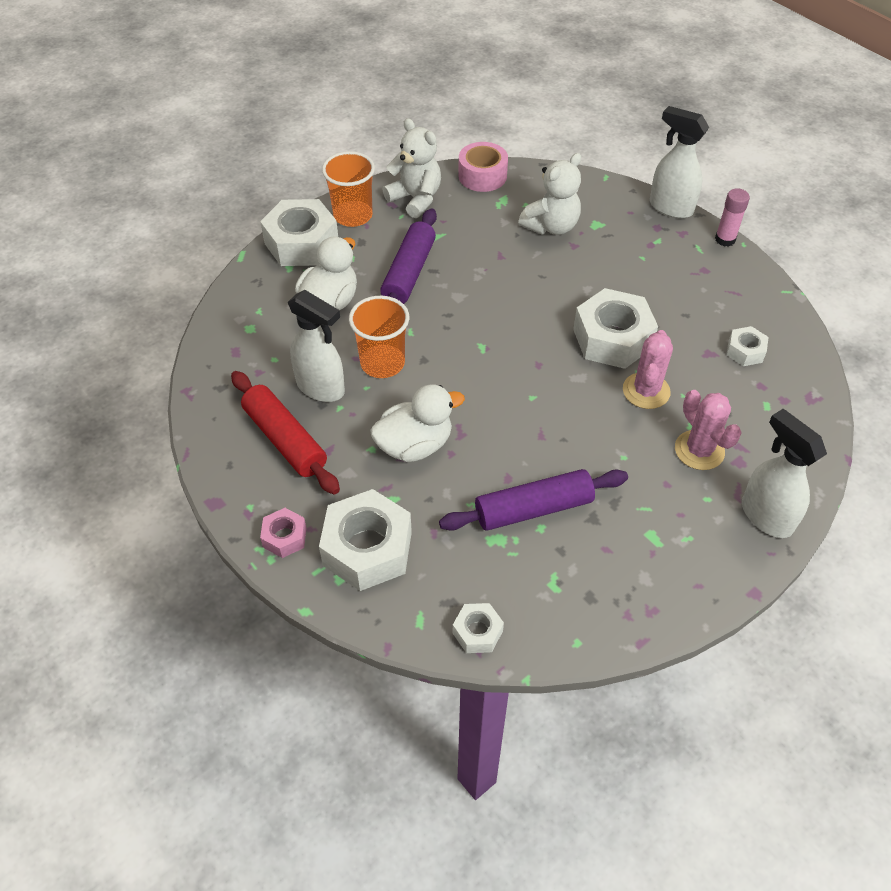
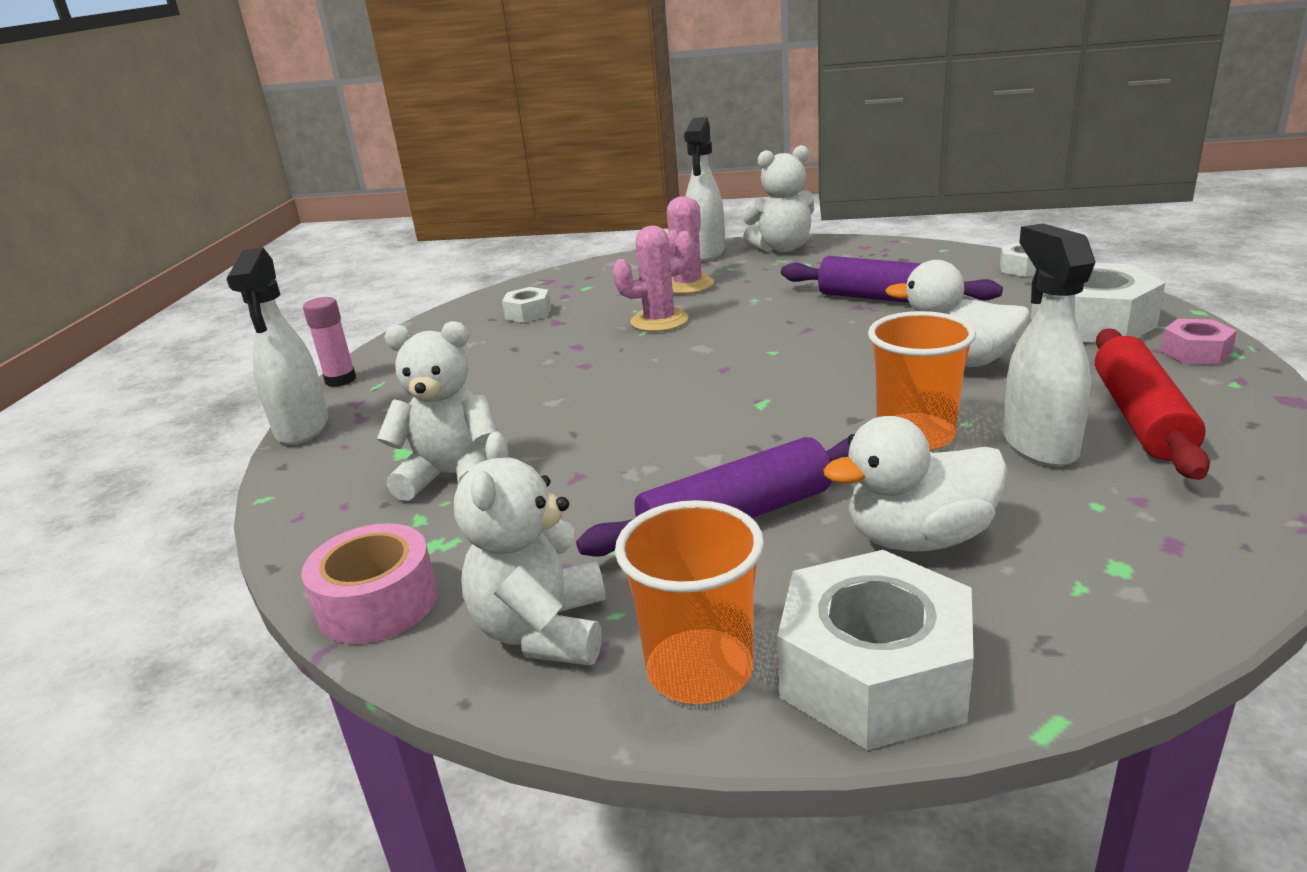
camera: 130 degrees left, 25 degrees down
white nut [573,288,658,369] -> none
none -> white teddy bear [742,145,814,252]

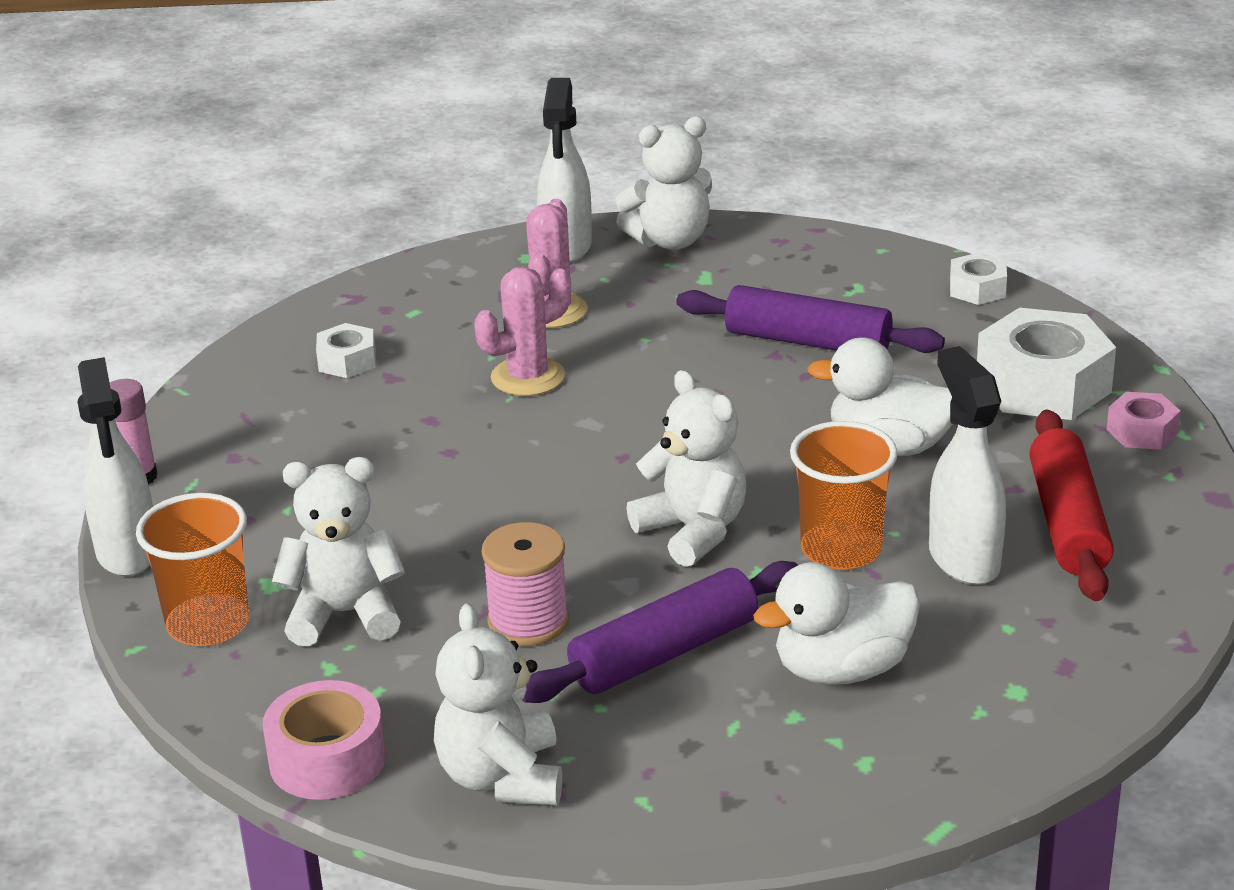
camera: 10 degrees left, 5 degrees up
orange cup [615,500,764,704] -> orange cup moved to [136,493,249,646]
white nut [777,550,974,750] -> none
none -> pink spool [482,522,569,646]
none -> white teddy bear [626,370,746,567]

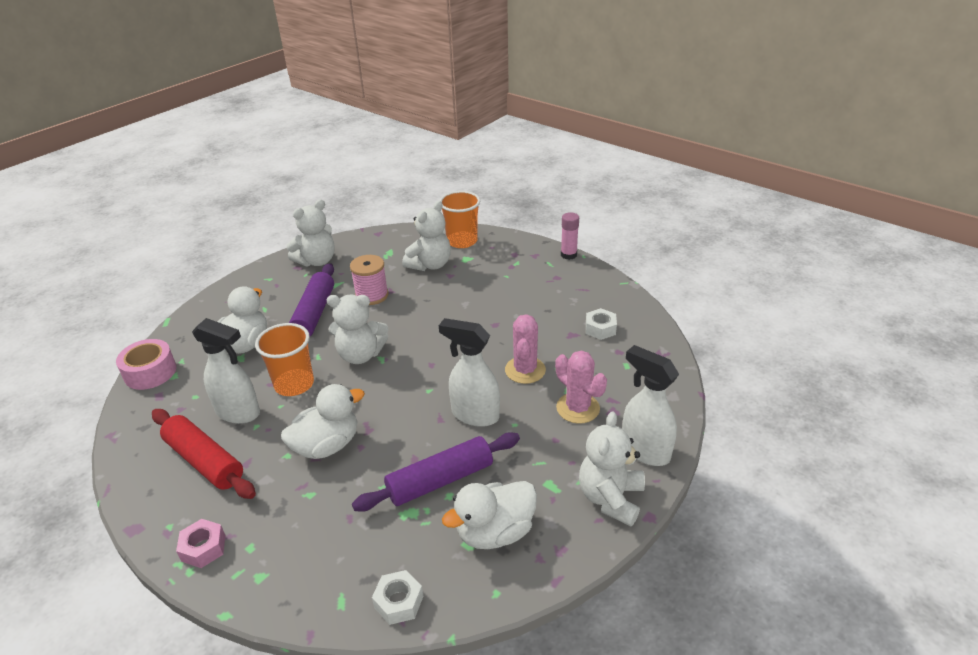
camera: 130 degrees right, 5 degrees up
white spray bottle [78,357,153,577] -> white spray bottle moved to [439,318,500,427]
pink tape [263,680,386,800] -> pink tape moved to [116,339,177,390]
white teddy bear [434,603,562,805] -> white teddy bear turned 105 degrees clockwise [286,199,335,266]
white nut [977,308,1116,420] -> none
none -> white duck [442,481,537,549]

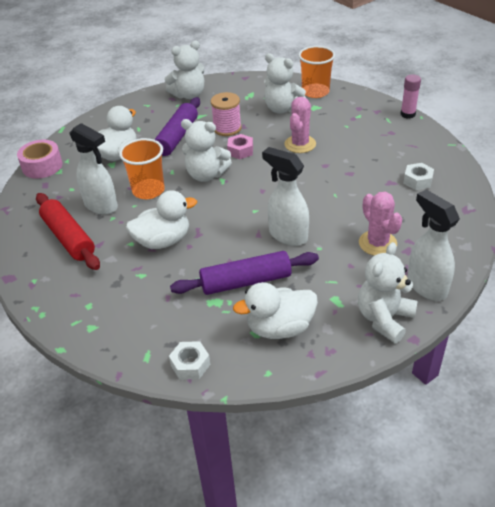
camera: 15 degrees right, 5 degrees up
pink nut [176,519,226,568] -> pink nut moved to [227,134,253,159]
white teddy bear [402,201,451,271] -> white teddy bear turned 75 degrees clockwise [264,53,306,113]
pink cactus [505,314,546,384] -> pink cactus moved to [284,97,316,153]

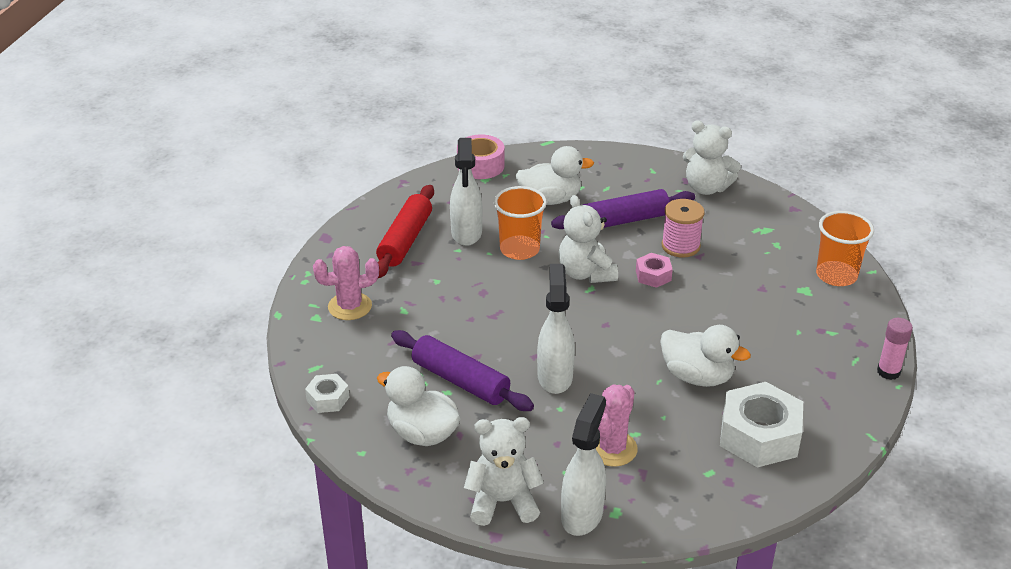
camera: 50 degrees right, 5 degrees down
white duck [126,190,197,249] -> white duck moved to [660,325,751,387]
white teddy bear [264,53,306,113] -> none
pink cactus [284,97,316,153] -> pink cactus moved to [313,246,379,320]
white nut [403,163,434,190] -> white nut [720,382,803,468], size x1.99

